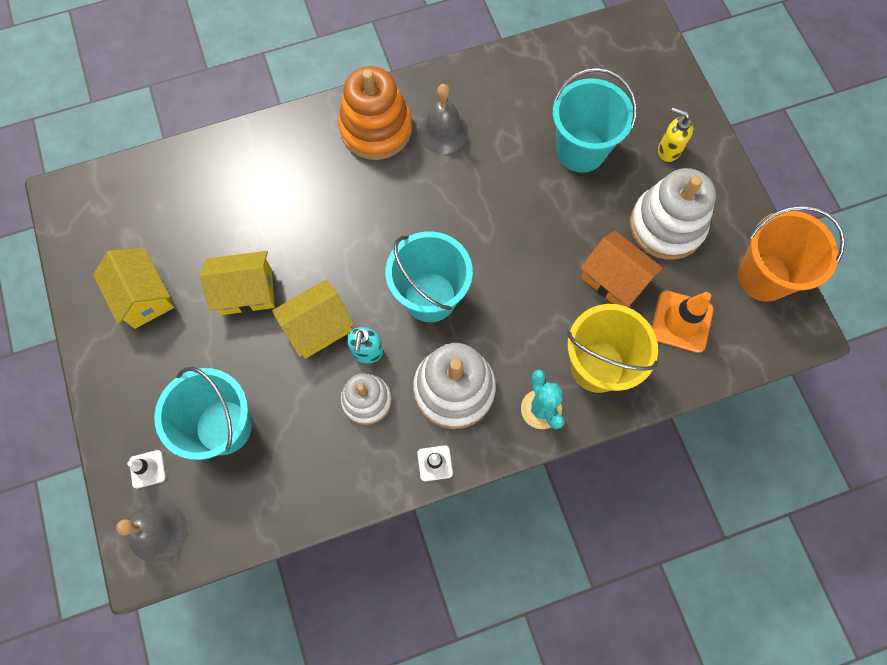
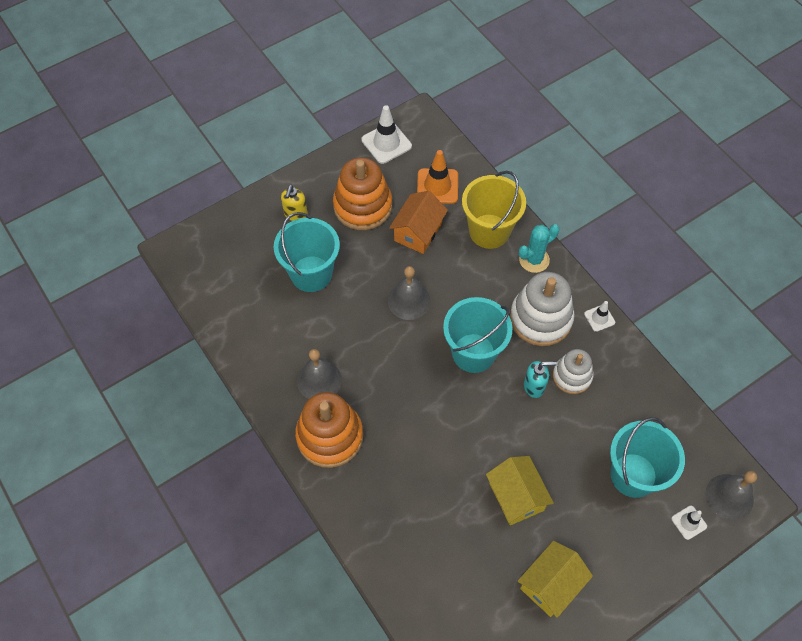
camera: 105 degrees left, 10 degrees down
yellow house [272,280,354,359] -> none
white stacking toy [630,168,716,260] -> orange stacking toy [333,157,392,230]
orange bucket [738,206,845,302] -> white traffic cone [362,105,412,164]
none -> grey bell [388,266,431,320]

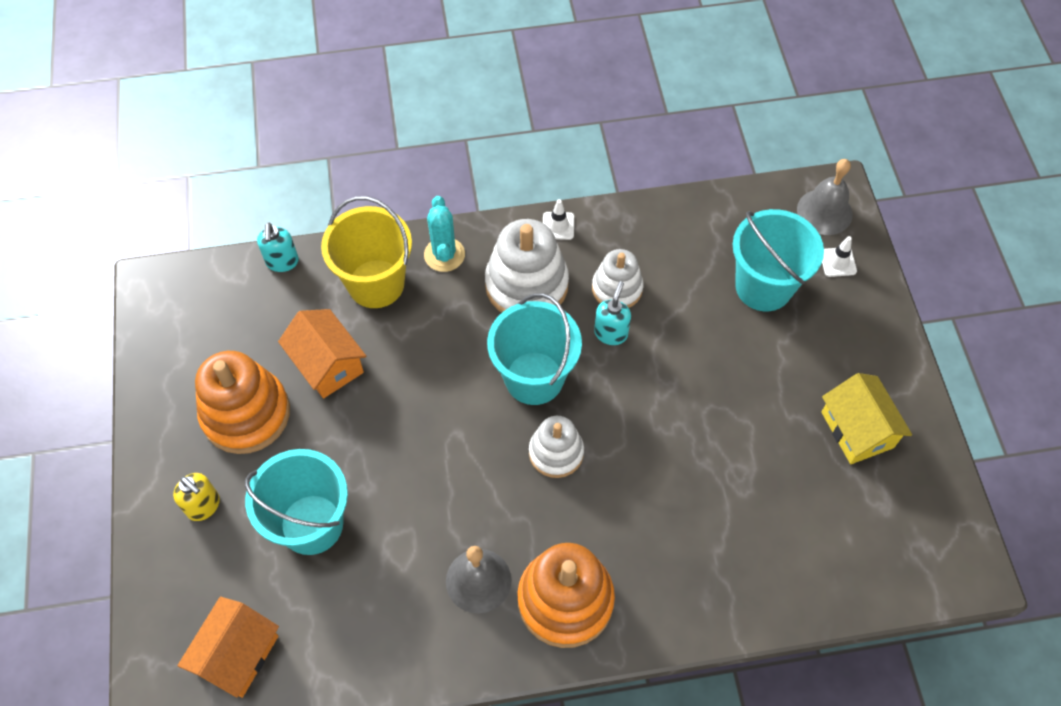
camera: 65 degrees left, 0 degrees up
white traffic cone [362,105,412,164] -> none
grey bell [388,266,431,320] -> none
orange traffic cone [417,150,458,204] -> none
yellow house [486,456,554,525] -> none
none -> orange house [177,597,279,698]
none -> turquoise soap dispenser [257,223,299,272]
none -> white stacking toy [529,416,584,478]

